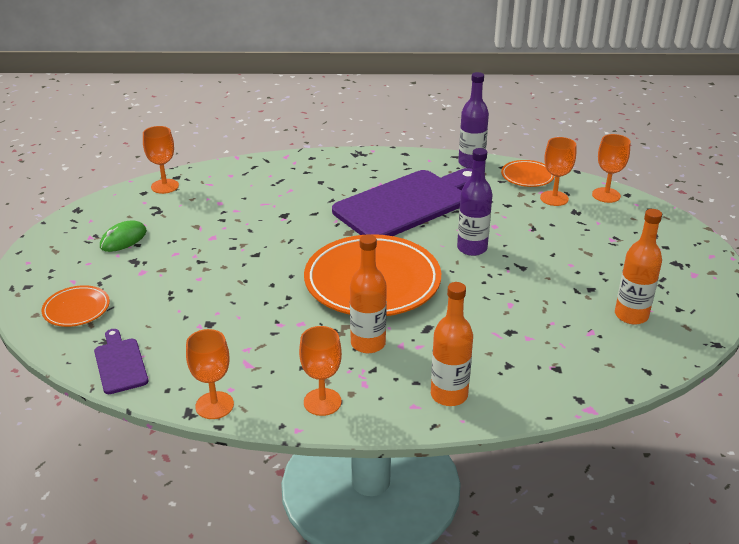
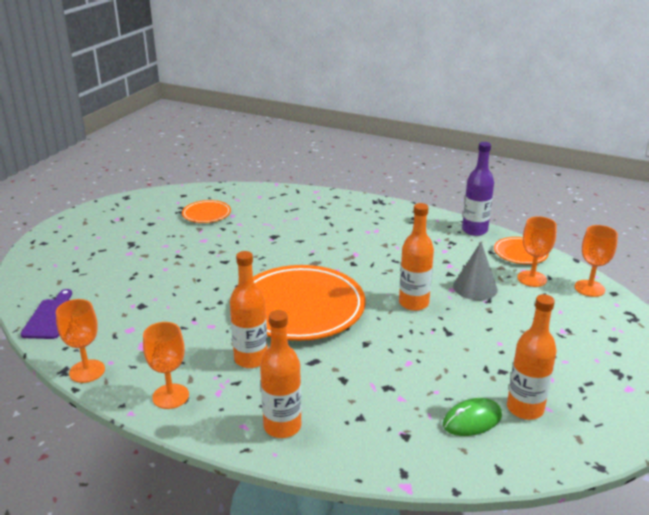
camera: 25 degrees right, 5 degrees down
orange plate [41,285,110,327] -> orange plate moved to [182,200,231,223]
green mouse [100,220,147,252] -> green mouse moved to [443,398,502,436]
orange goblet [143,126,179,194] -> none
purple cutting board [332,168,472,236] -> none
purple bottle [457,148,493,256] -> orange bottle [399,203,434,311]
none -> grey cone [453,242,498,300]

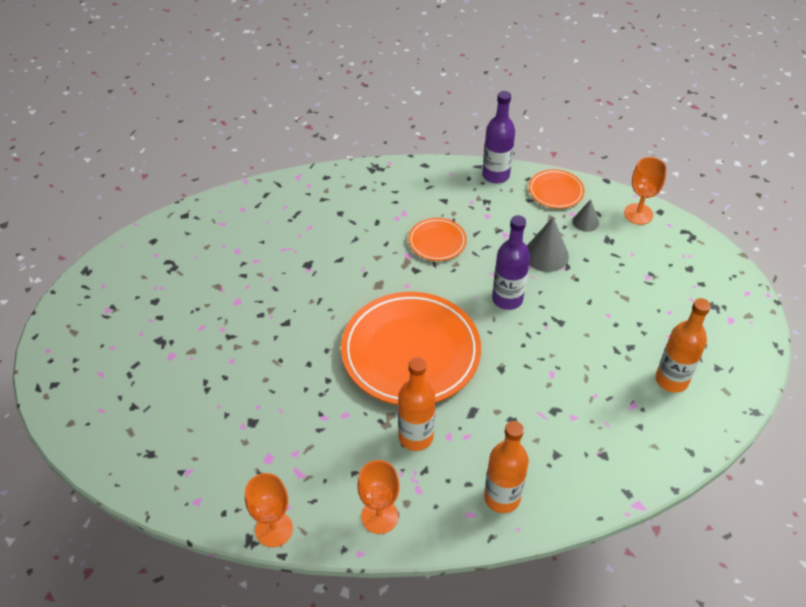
camera: 30 degrees left, 20 degrees up
purple cutting board [20,289,72,339] -> none
orange plate [182,200,231,223] -> orange plate moved to [408,218,467,261]
orange bottle [399,203,434,311] -> purple bottle [492,215,530,310]
green mouse [443,398,502,436] -> none
orange goblet [517,216,557,287] -> grey cone [573,199,599,232]

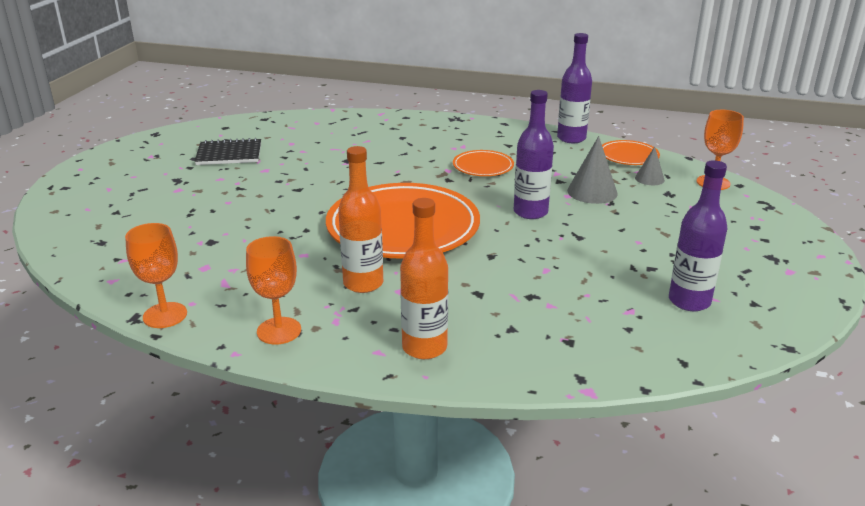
camera: 20 degrees right, 20 degrees down
orange bottle [656,298,711,393] -> purple bottle [669,160,728,311]
none -> black notebook [195,138,261,165]

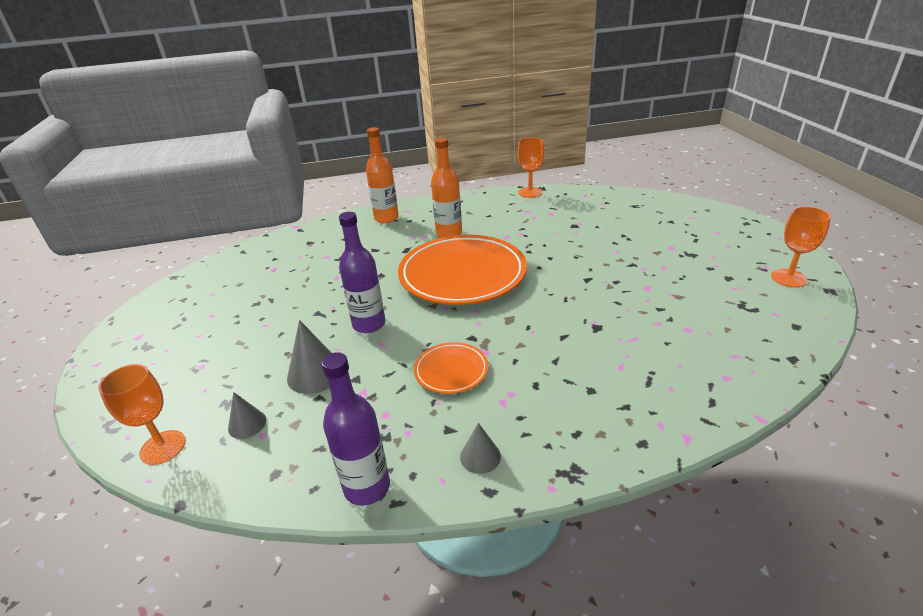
camera: 155 degrees right, 5 degrees up
black notebook [195,138,261,165] -> none
orange goblet [246,236,301,345] -> orange goblet moved to [771,206,831,287]
orange plate [602,140,660,165] -> none
purple bottle [669,160,728,311] -> none
none -> grey cone [460,423,501,474]

